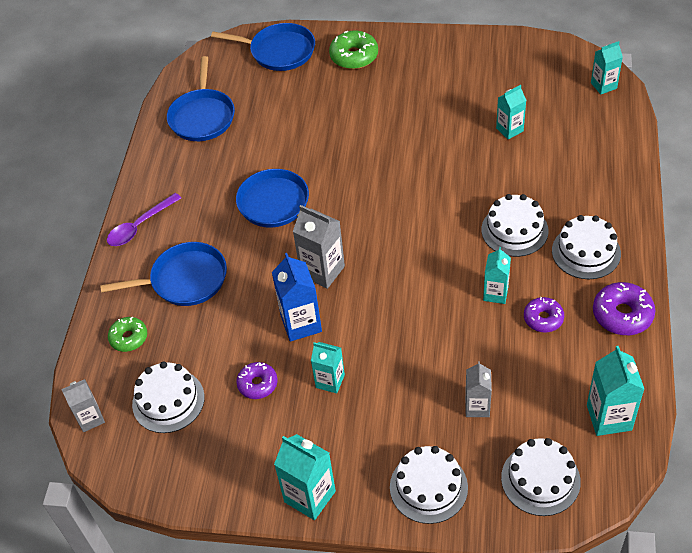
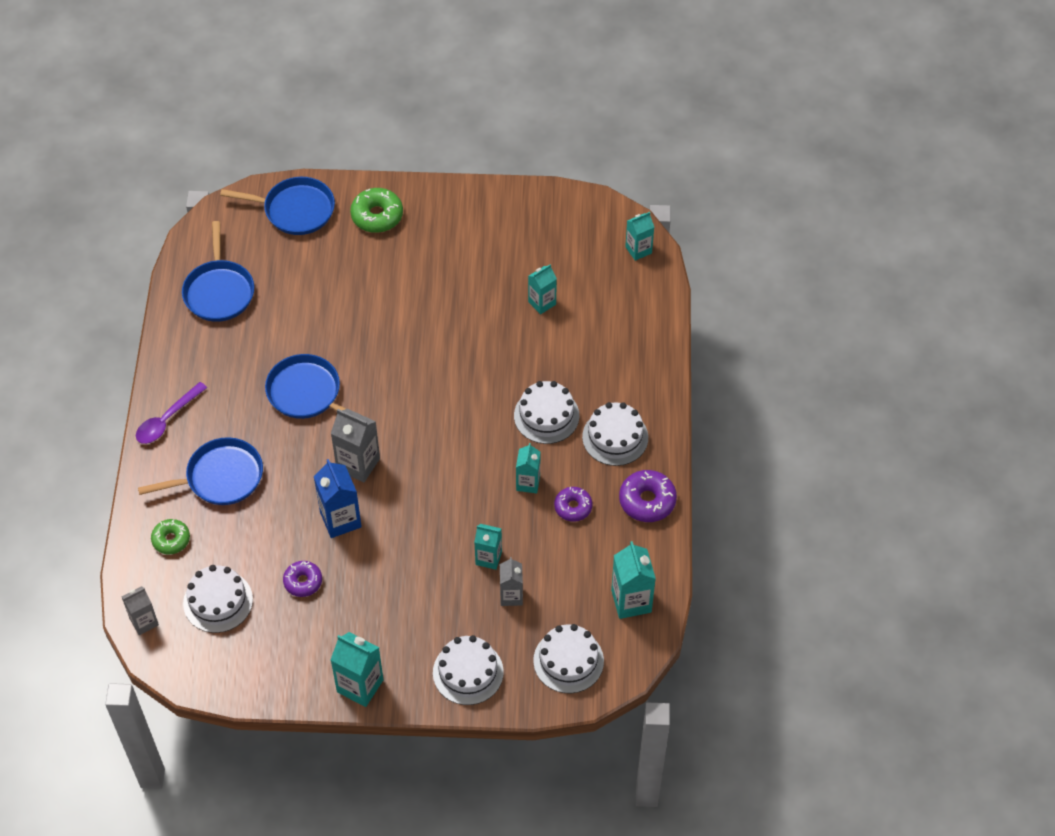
camera: 10 degrees left, 5 degrees up
turquoise carton [311,342,345,394] -> turquoise carton moved to [474,524,502,570]

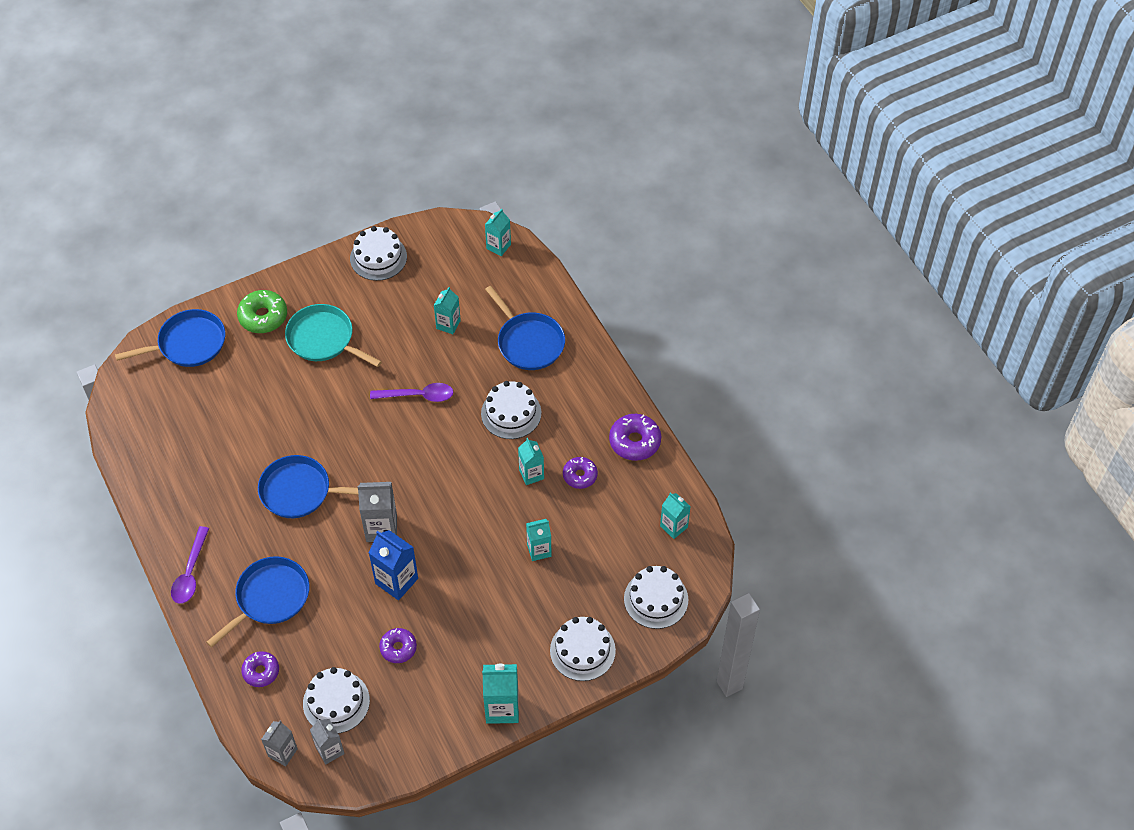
camera: 30 degrees left, 0 degrees up
green donut [151,519,190,554] -> purple donut [241,651,279,687]
blue pan [182,221,254,322] -> blue pan moved to [485,286,565,370]
grey carton [500,557,523,606] -> grey carton moved to [310,719,345,764]
white cake [582,402,648,466] -> white cake moved to [350,226,407,281]
turquoise carton [611,541,656,619] -> turquoise carton [660,493,691,539], size x0.66
none -> turquoise pan [285,304,382,367]
none -> purple spoon [370,383,454,402]

